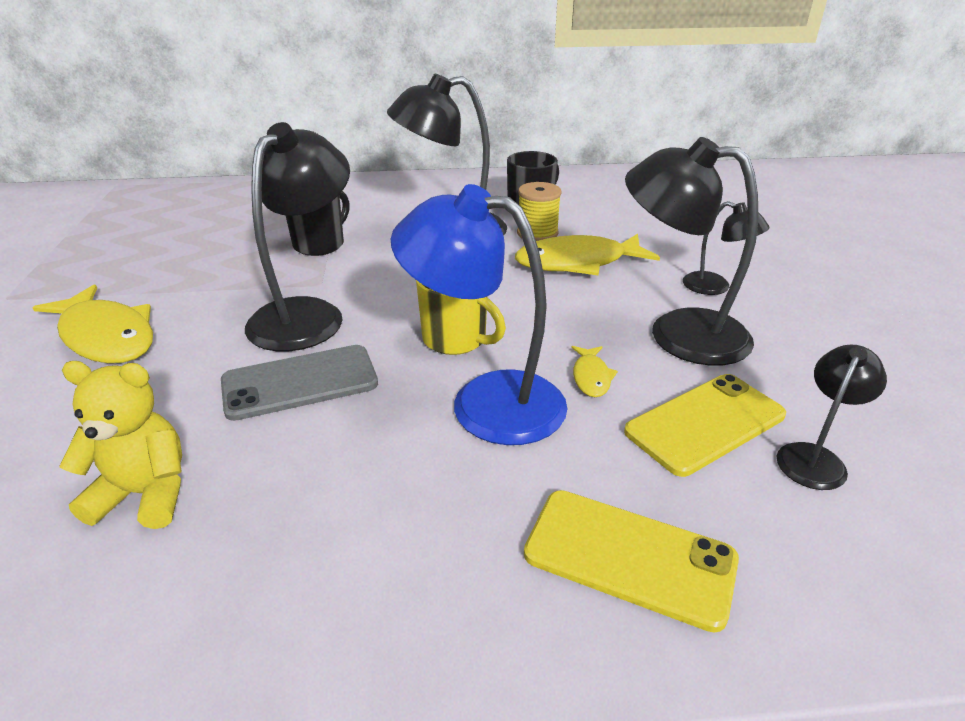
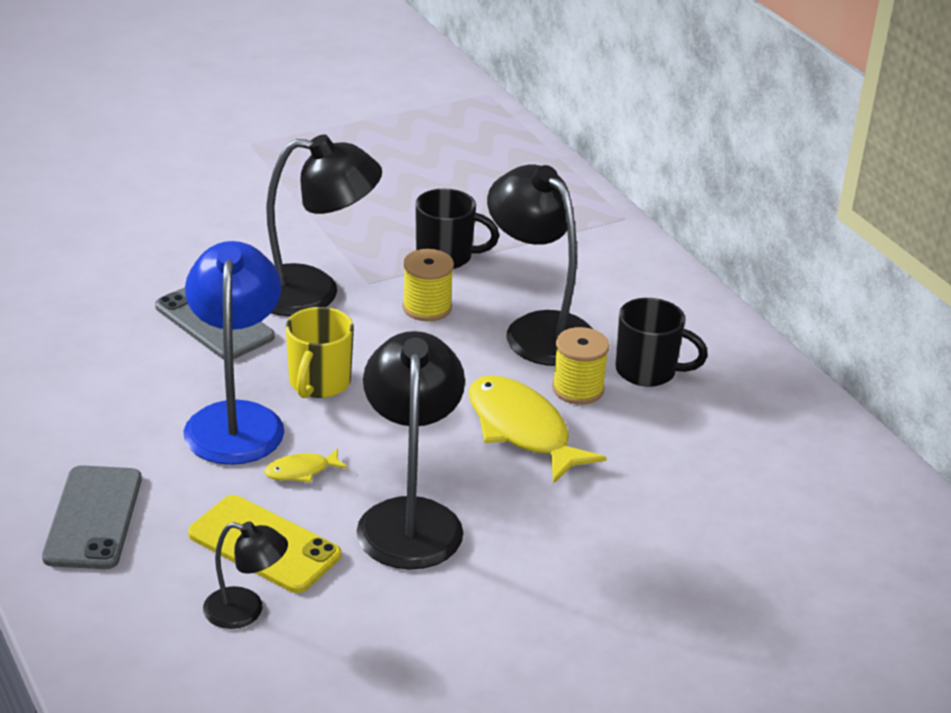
camera: 65 degrees right, 0 degrees up
yellow fish [32,284,153,363] -> none
yellow teddy bear [60,361,182,529] -> none
yellow phone [524,490,739,632] -> grey phone [42,465,142,569]
black lamp [683,201,769,295] -> none
none -> yellow spool [402,249,454,321]

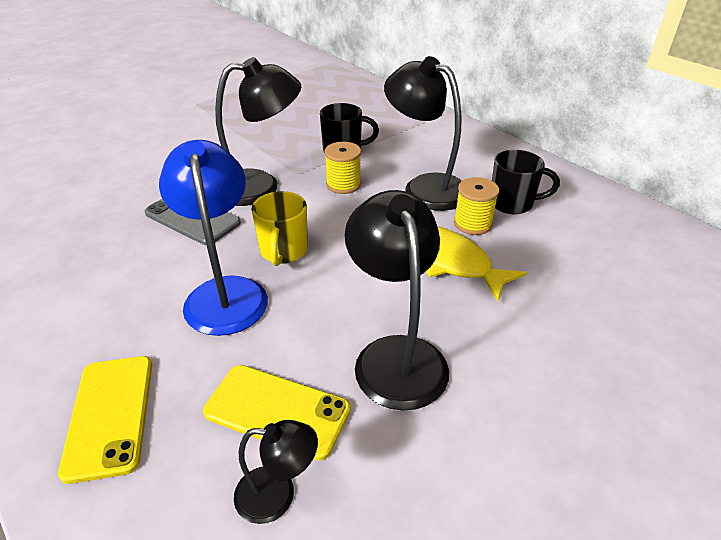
camera: 10 degrees left, 5 degrees up
grey phone [42,465,142,569] -> yellow phone [58,356,152,484]
yellow fish [264,448,348,483] -> none

